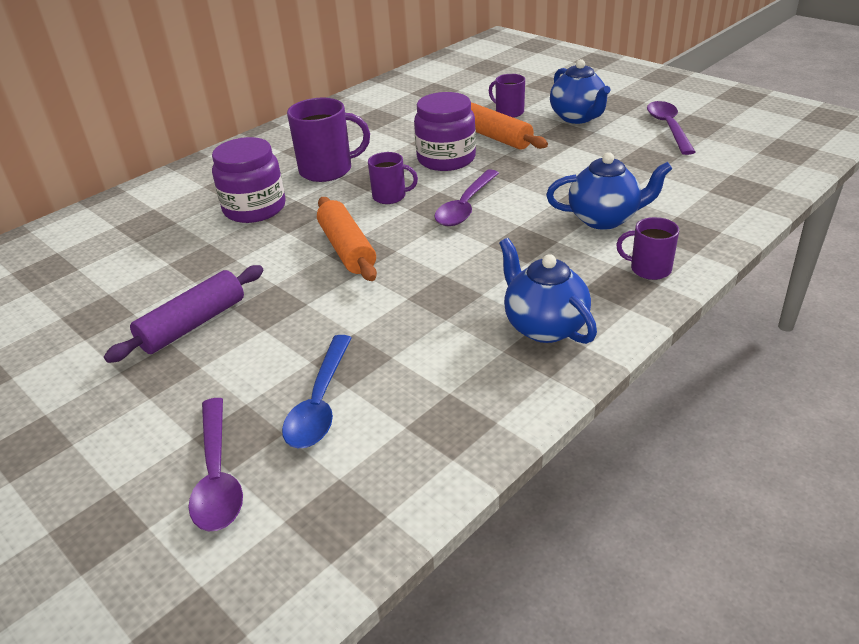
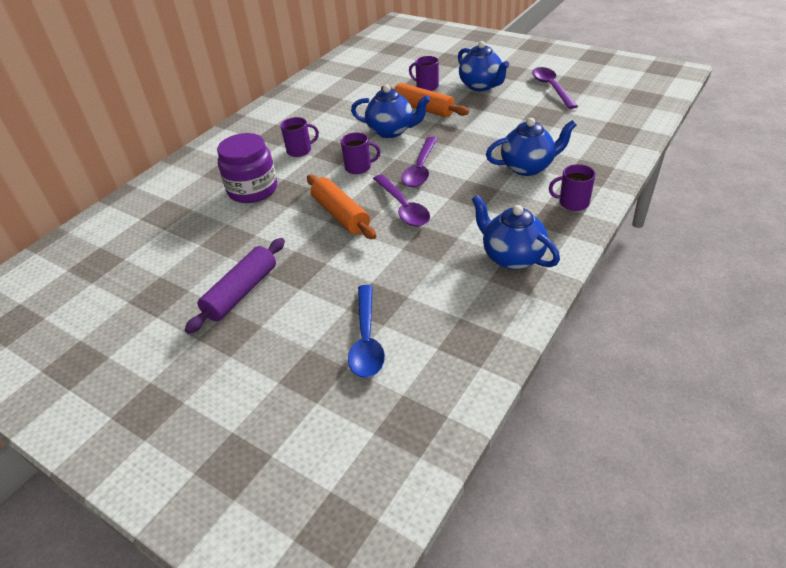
camera: 10 degrees left, 5 degrees up
purple spoon [188,398,243,531] -> purple spoon moved to [373,174,430,227]
purple mug [287,98,370,182] -> purple mug [280,117,319,157], size x0.59
purple jar [414,92,476,171] -> blue teapot [351,85,430,138]

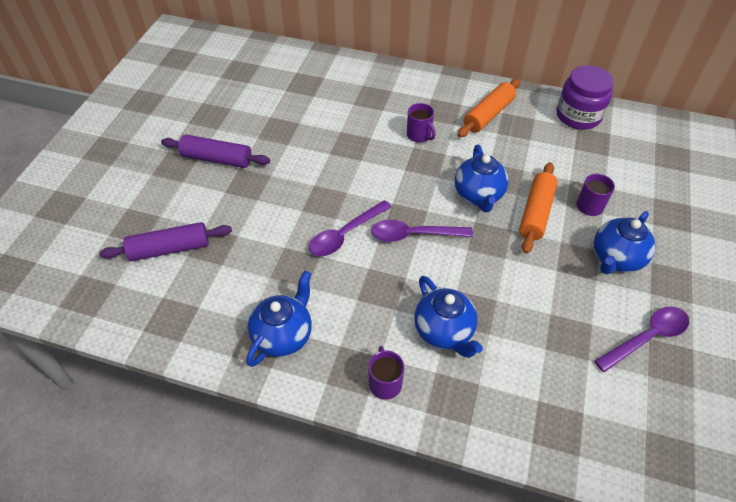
camera: 70 degrees right, 10 degrees up
purple jar [217,133,277,203] -> purple jar moved to [557,65,614,130]
orange rolling pin [307,175,376,239] -> orange rolling pin moved to [458,79,521,137]
purple mug [340,133,380,174] -> none
blue spoon [348,285,385,378] -> purple rolling pin [99,222,232,261]

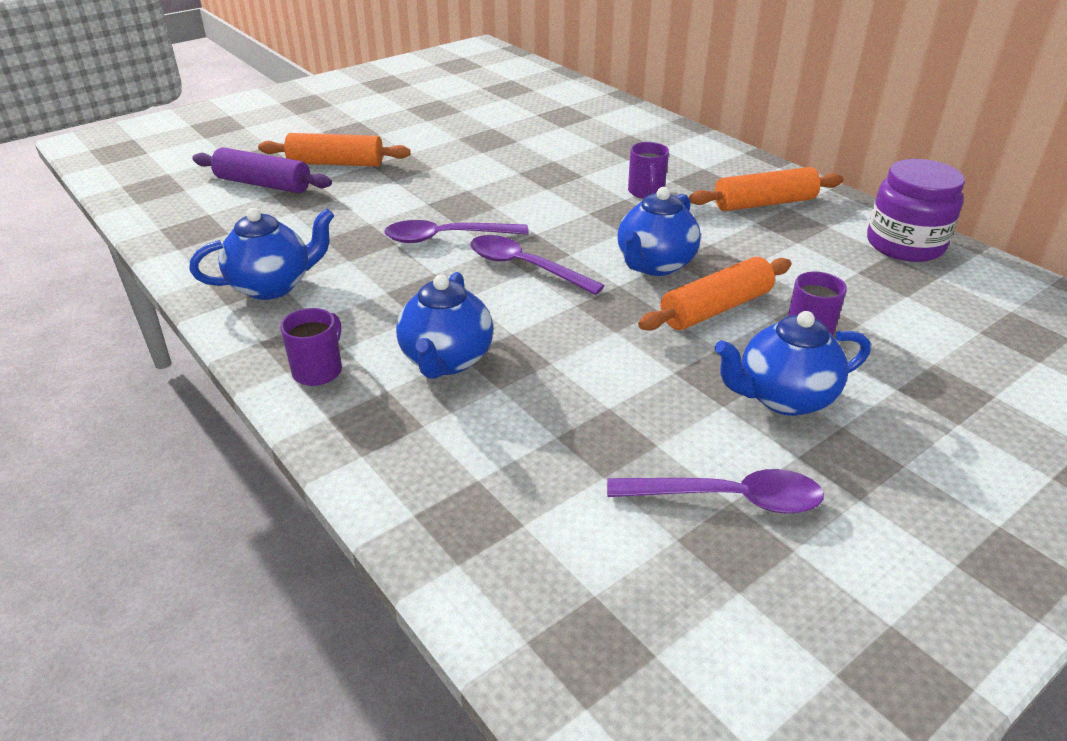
camera: 35 degrees right, 15 degrees down
purple rolling pin [161,135,270,168] -> none
none -> orange rolling pin [258,133,411,167]

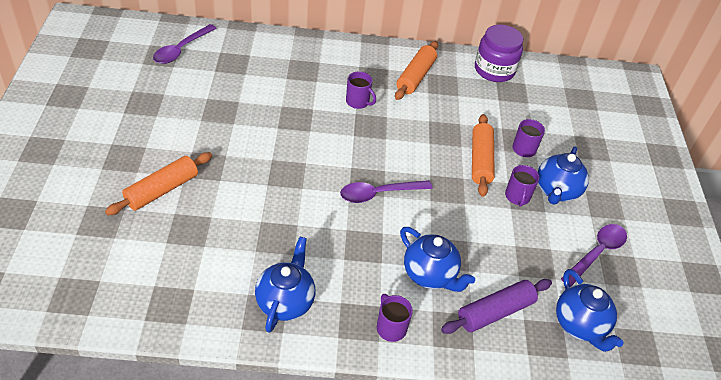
camera: 55 degrees left, 10 degrees up
purple rolling pin [192,148,332,193] -> purple rolling pin moved to [441,279,552,334]
purple spoon [384,220,529,243] -> purple spoon moved to [153,24,217,64]
blue teapot [617,187,701,276] -> blue teapot moved to [556,269,624,352]
none -> purple mug [505,165,539,207]

